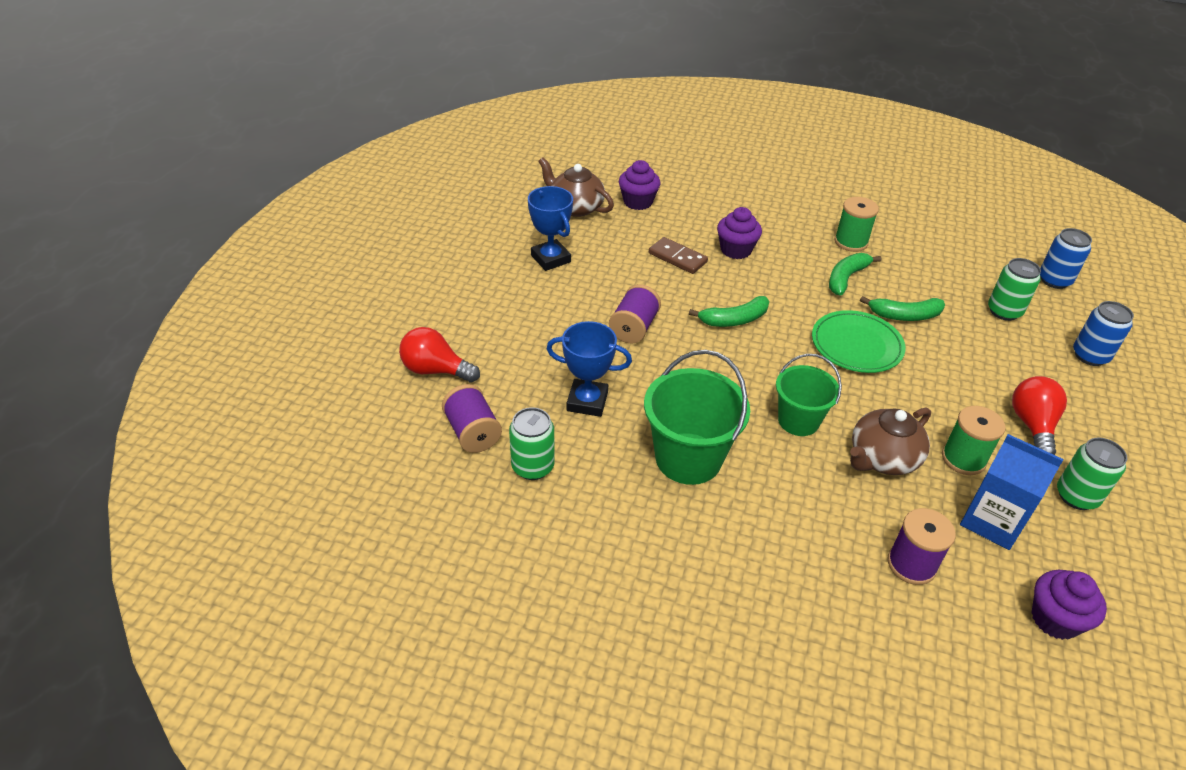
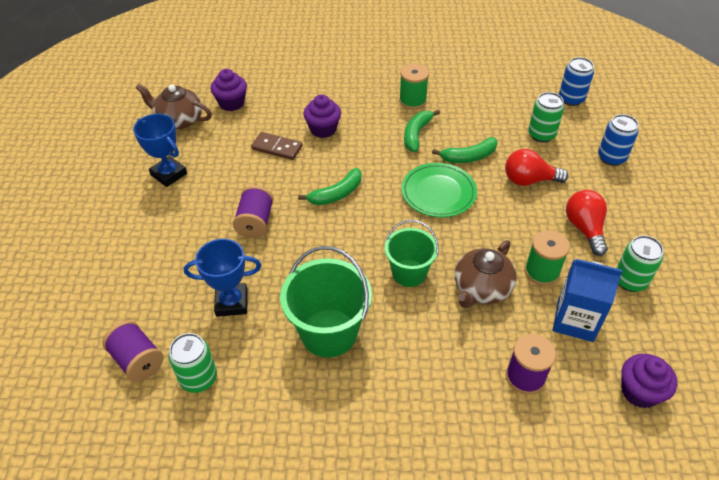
camera: 15 degrees left, 5 degrees up
red light bulb [399,327,480,383] -> red light bulb moved to [505,149,568,186]

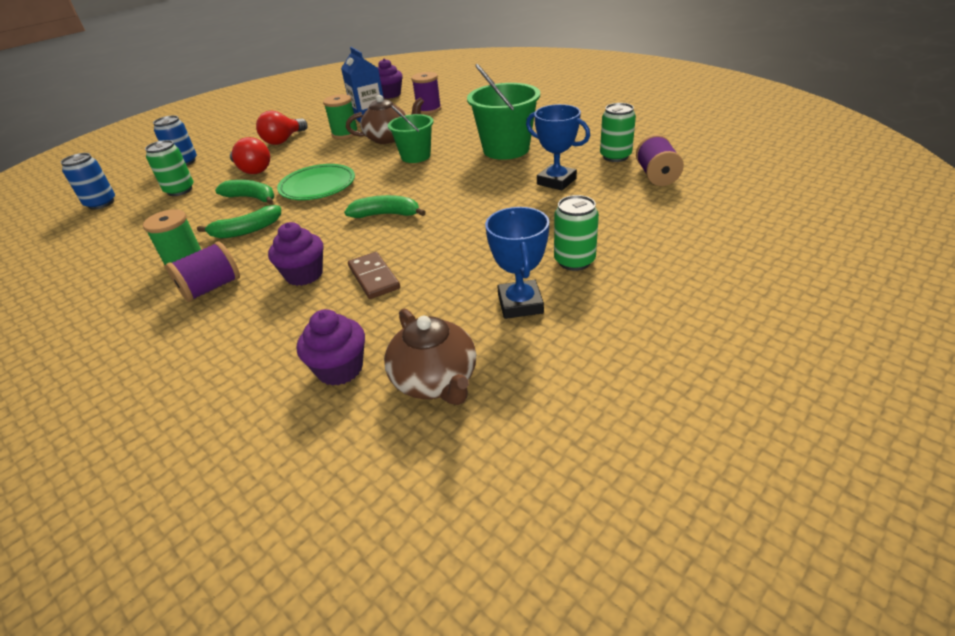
camera: 135 degrees left, 10 degrees down
purple spool [233,185,274,238] -> purple spool moved to [166,241,240,302]
green can [616,235,664,292] -> green can moved to [554,195,599,271]

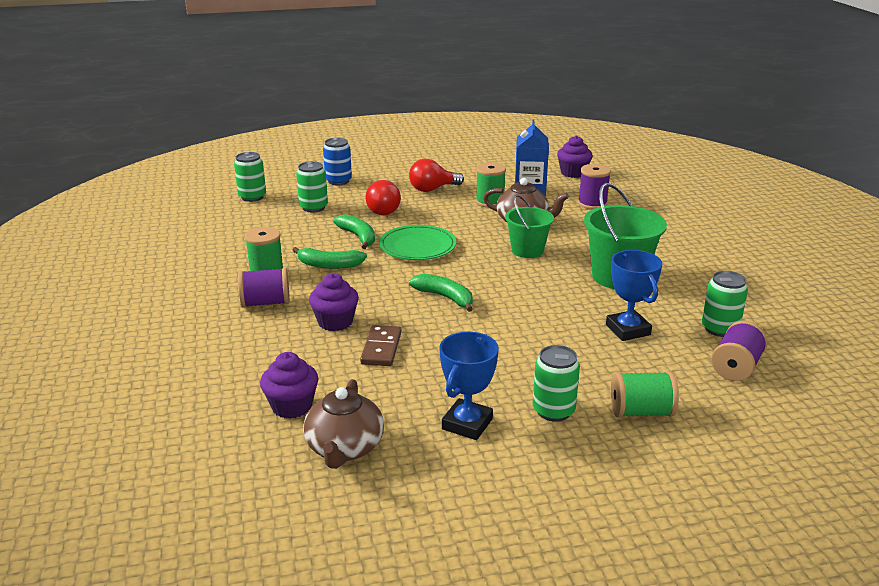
camera: 30 degrees right, 10 degrees down
blue can [61,153,115,210] -> green can [234,152,266,202]
none -> green spool [611,371,679,418]

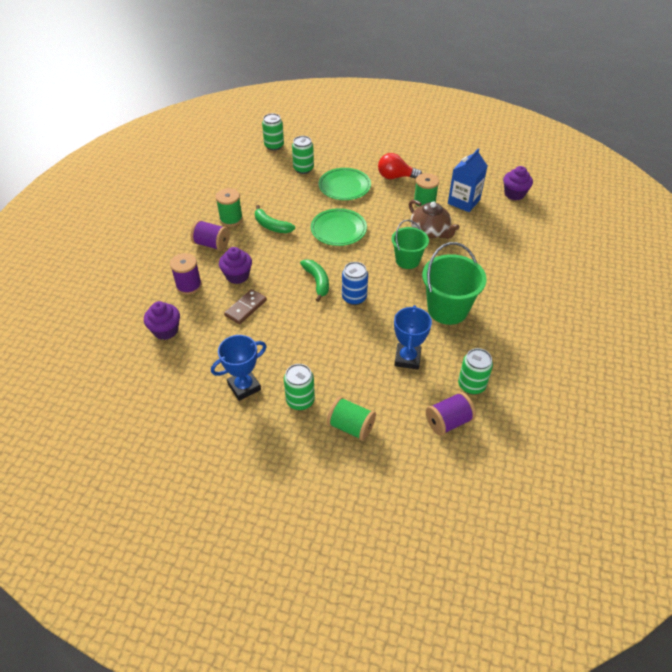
camera: 30 degrees right, 20 degrees up
brown teapot [303,379,384,469] -> none
blue can [323,138,352,185] -> blue can moved to [342,262,368,305]
green banana [333,214,375,249] -> none
red light bulb [365,180,401,215] -> green plate [318,168,371,200]
purple spool [578,164,611,209] -> purple spool moved to [170,253,202,295]

